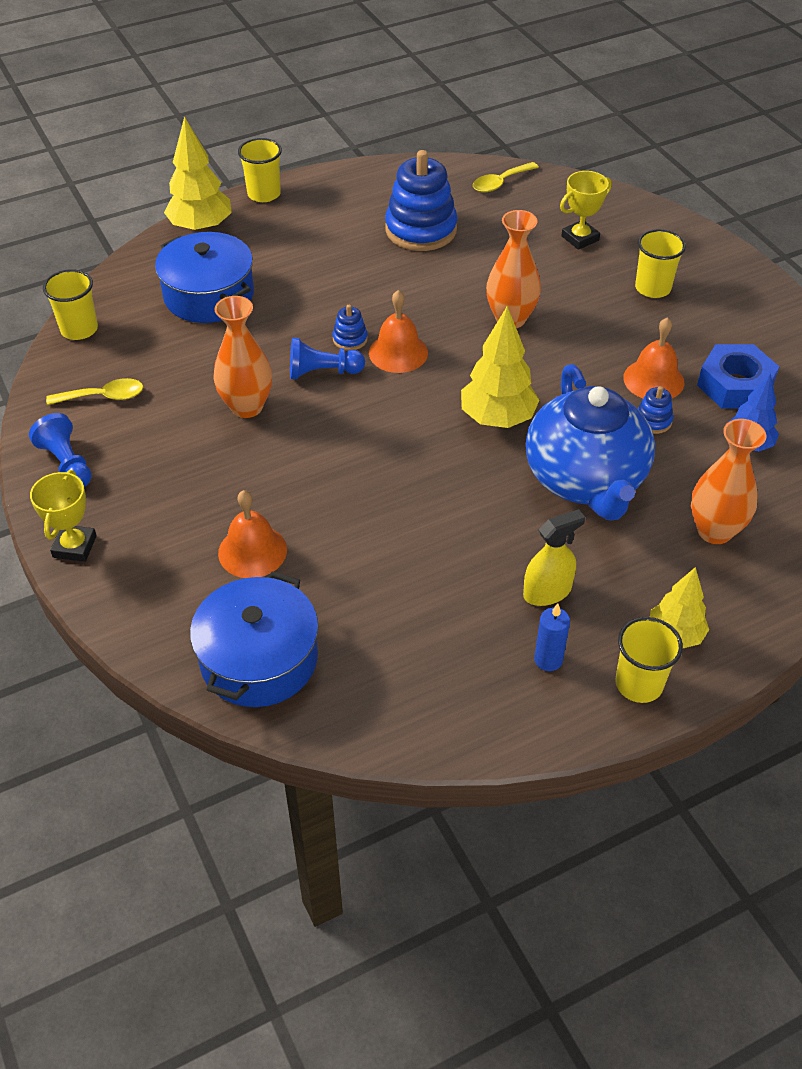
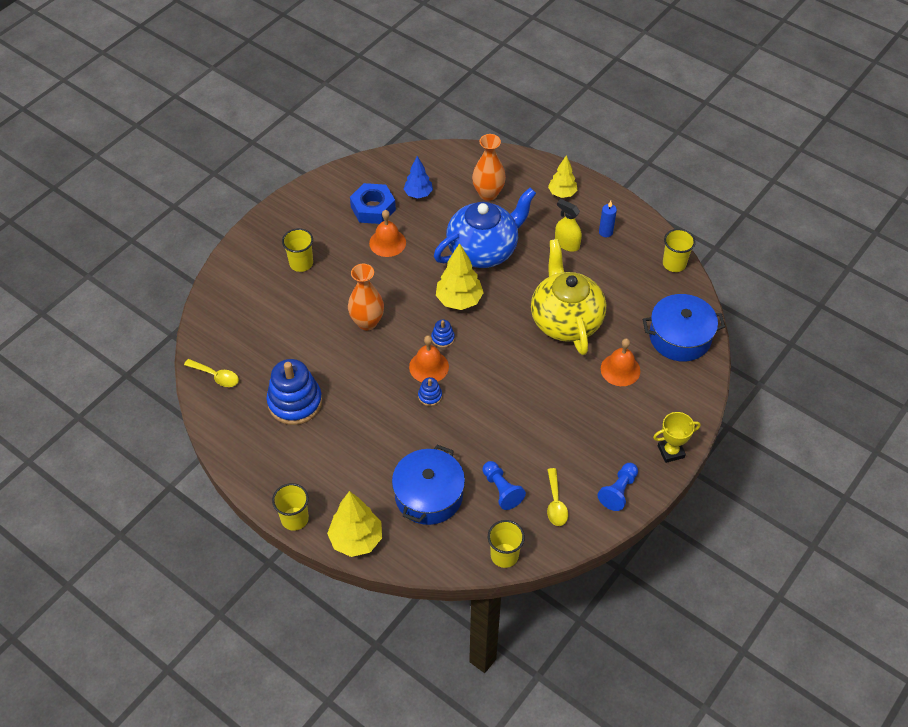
camera: 115 degrees left, 5 degrees up
yellow spoon [46,378,143,405] -> yellow spoon turned 150 degrees counterclockwise [547,468,568,526]
orange vase [213,296,272,418] -> none
blue pawn [290,338,365,379] -> blue pawn moved to [482,461,526,510]
yellow trophy [560,171,612,250] -> none
yellow cup [615,617,683,703] -> yellow cup moved to [663,229,696,272]
blue stacking toy [638,386,673,434] -> blue stacking toy moved to [431,320,455,348]
none -> yellow teapot [531,239,606,355]

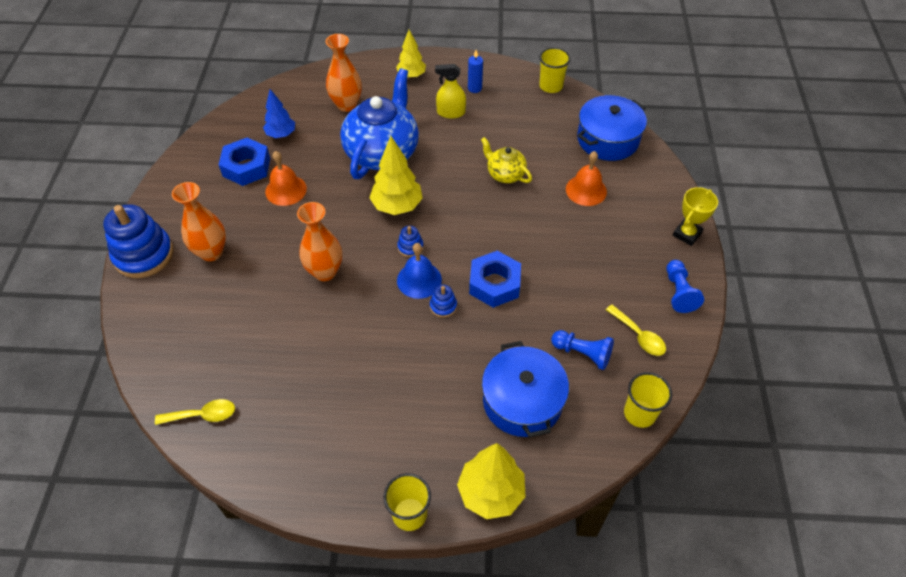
camera: 35 degrees left, 0 degrees up
blue stacking toy [267,359,322,425] -> blue stacking toy moved to [103,204,173,278]
yellow cup [282,228,313,272] -> orange vase [172,182,226,261]
orange bell [409,335,449,382] -> blue bell [397,243,442,299]
yellow teapot [531,239,606,355] -> yellow teapot [481,137,532,183], size x0.50
none -> blue nut [469,251,521,308]

